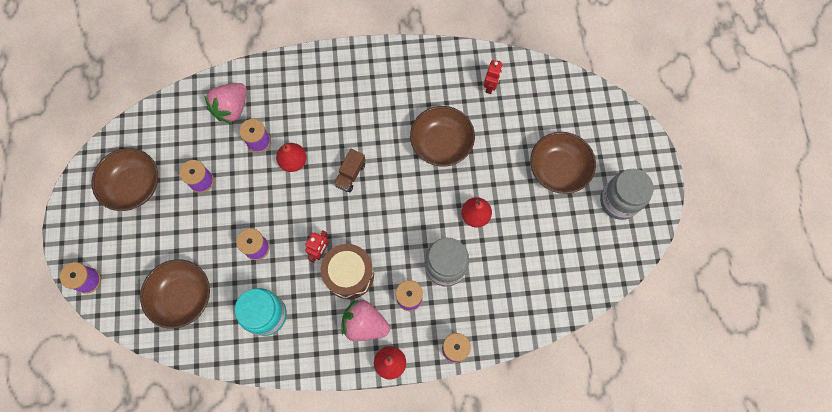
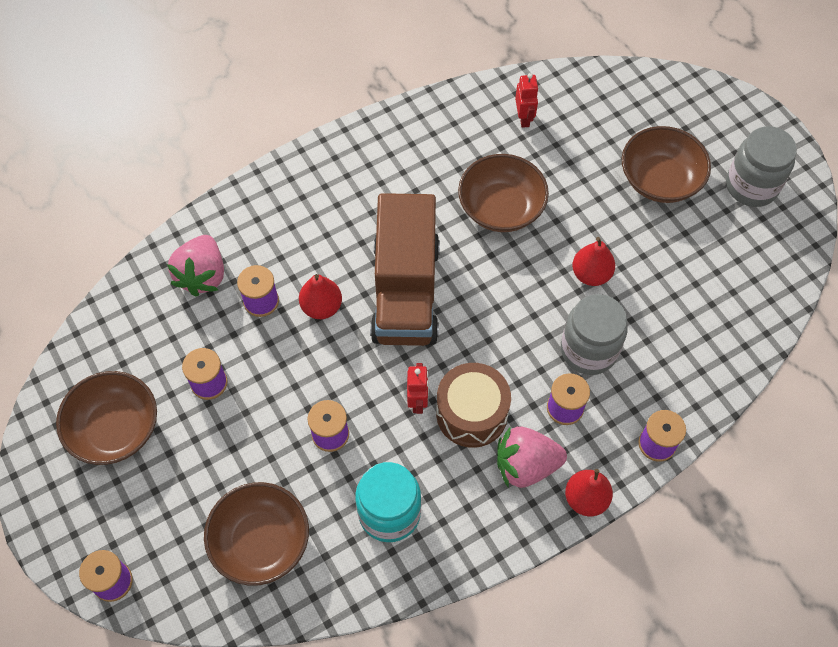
camera: 25 degrees left, 10 degrees down
brown truck [334,149,366,192] -> brown truck [370,193,440,346], size x2.48

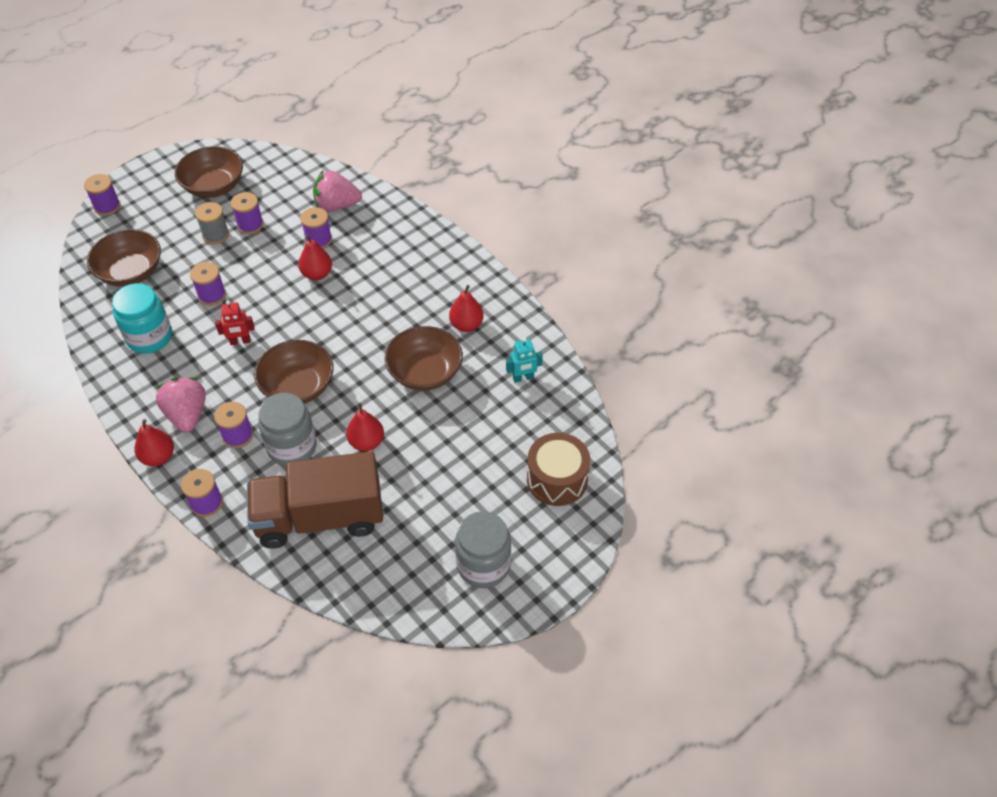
camera: 80 degrees right, 10 degrees down
brown truck [370,193,440,346] -> brown truck moved to [247,451,383,549]
brown drum [436,363,511,448] -> brown drum moved to [527,433,590,506]
red robot [515,73,539,128] -> turquoise robot [506,338,543,383]
brown bowl [622,126,711,203] -> brown bowl moved to [254,340,334,404]
none -> grey spool [195,202,229,245]
none -> red pear [449,285,484,332]

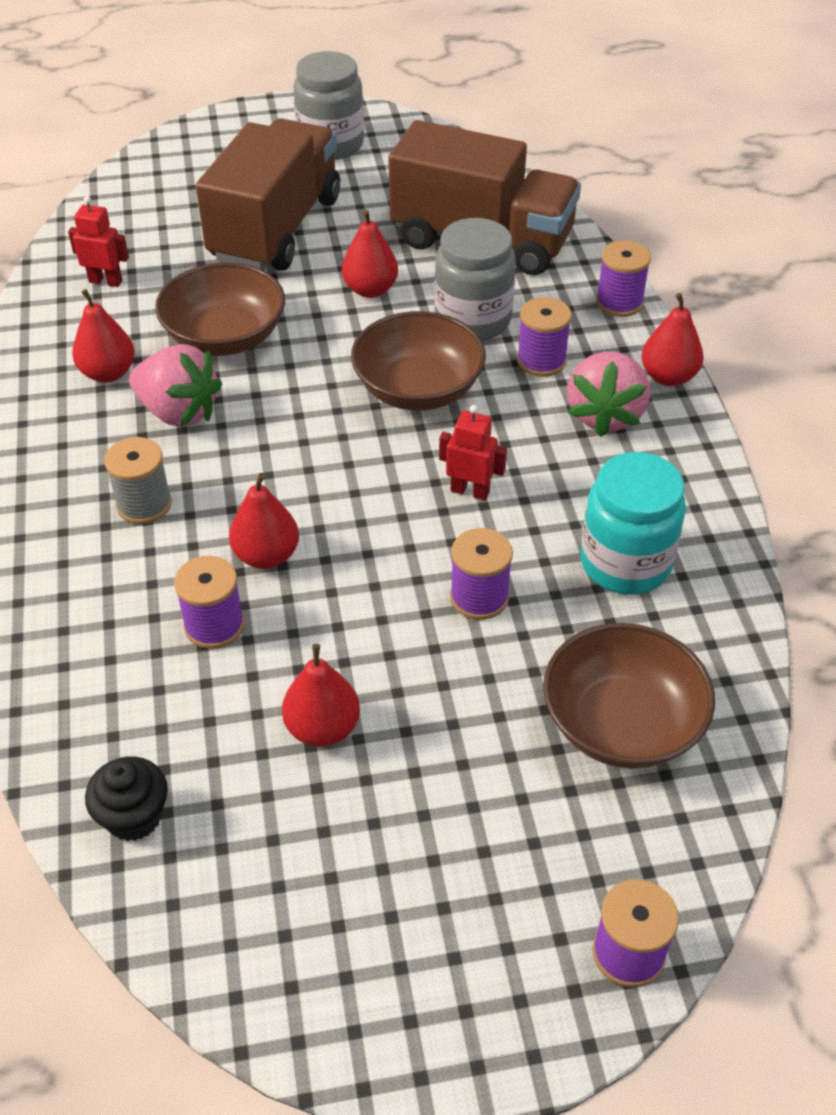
camera: 150 degrees left, 5 degrees down
brown bowl [175,146,243,198] -> none
grey spool [195,202,229,245] -> grey spool moved to [104,437,172,524]
purple spool [231,192,264,234] -> red pear [282,644,360,747]
pink strawberry [313,170,362,212] -> pink strawberry moved to [129,344,222,427]
turquoise robot [506,338,543,383] -> red robot [68,196,129,287]
brown drum [527,433,590,506] -> none
none -> black cupcake [85,756,168,841]
none -> brown truck [196,118,340,271]

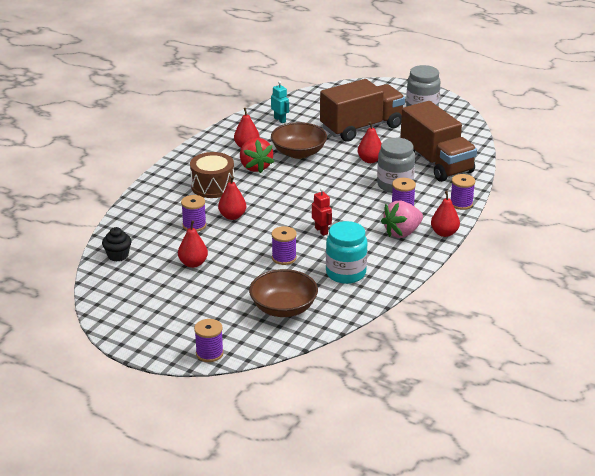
camera: 40 degrees right, 15 degrees down
red robot [68,196,129,287] -> turquoise robot [271,81,289,123]
grey spool [104,437,172,524] -> brown drum [190,152,235,198]
pink strawberry [129,344,222,427] -> red strawberry [240,138,274,173]
brown bowl [351,311,486,411] -> none

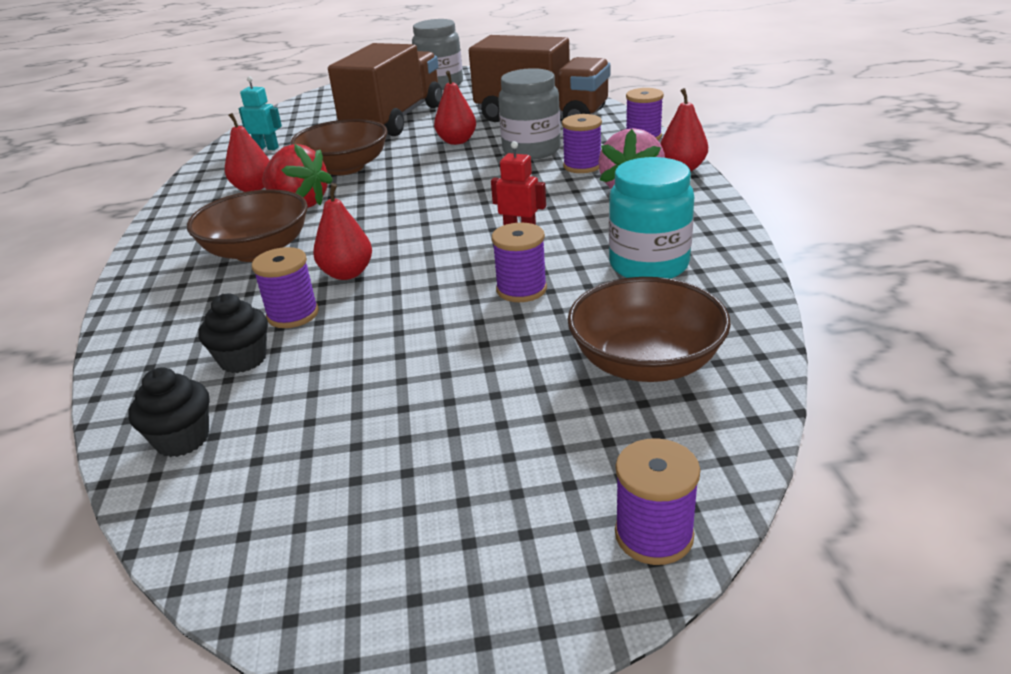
camera: 35 degrees left, 0 degrees up
red pear [178,221,208,268] -> none
brown drum [190,152,235,198] -> brown bowl [187,189,308,262]
none -> black cupcake [199,294,268,373]

